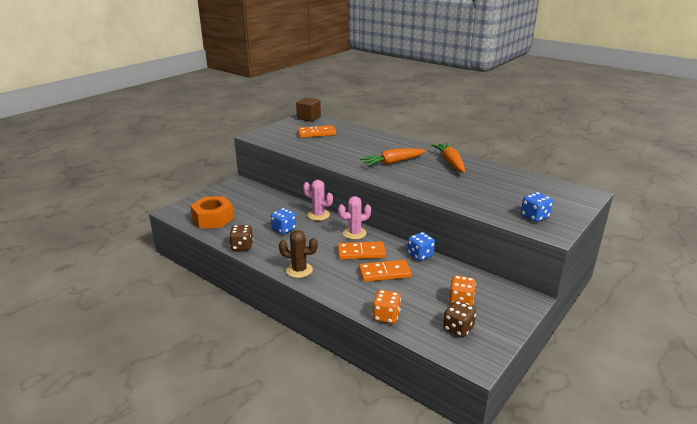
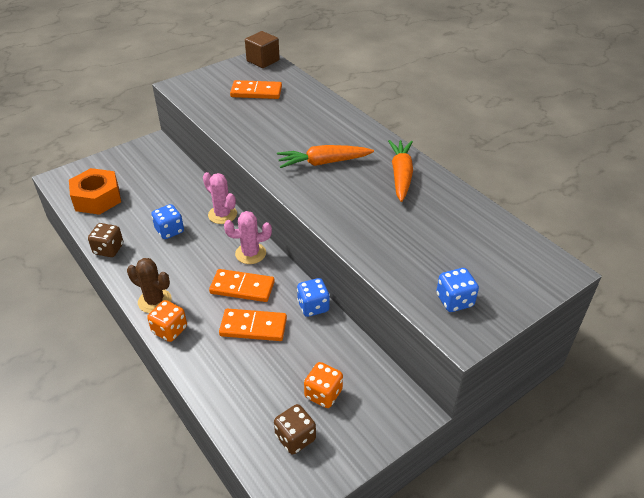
camera: 15 degrees right, 15 degrees up
orange dice [372,290,401,324] -> orange dice moved to [147,300,187,342]

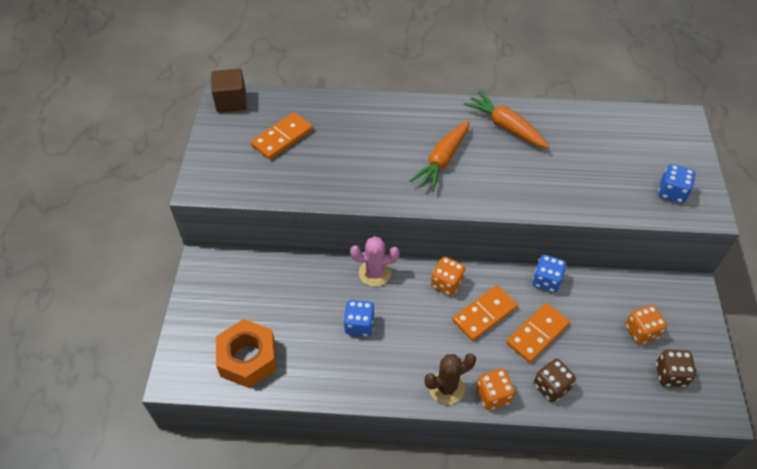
camera: 50 degrees left, 10 degrees up
brown dice [88,223,123,257] -> brown dice moved to [534,359,576,402]
pink cactus [224,211,272,264] -> orange dice [431,257,465,296]

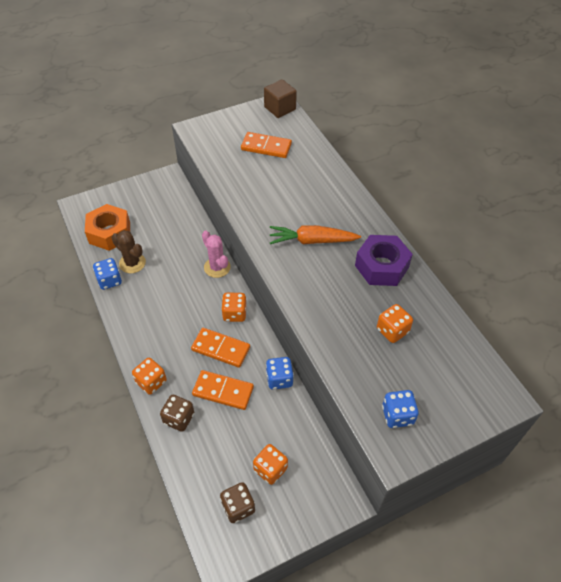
camera: 60 degrees right, 0 degrees up
blue dice [343,300,375,337] -> blue dice moved to [93,258,122,290]
brown cactus [424,353,476,404] -> brown cactus moved to [112,230,146,273]
orange carrot [464,91,550,148] -> purple nut [355,235,413,286]
none -> orange dice [377,304,413,343]

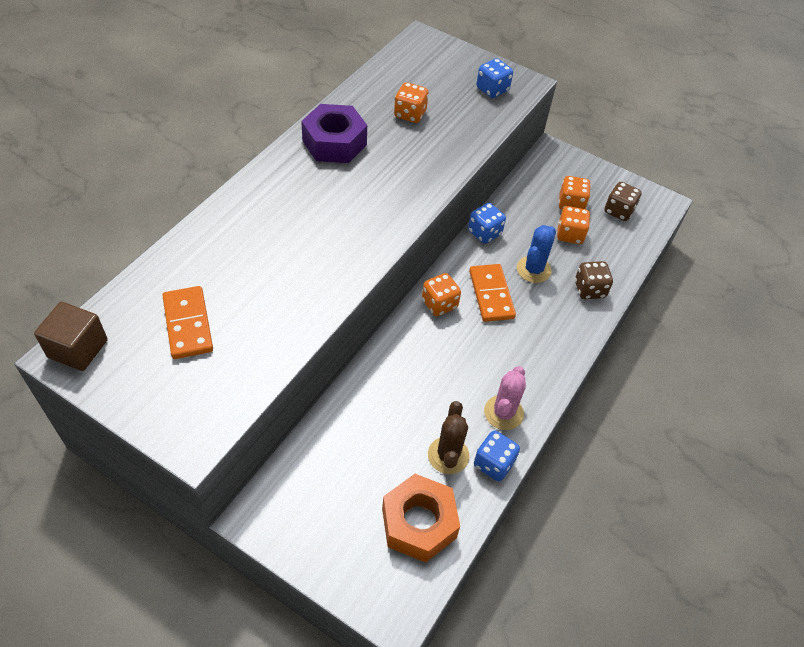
camera: 125 degrees left, 0 degrees up
orange dice [132,358,166,395] -> orange dice moved to [557,206,590,244]
orange domino [192,370,254,410] -> blue cactus [517,225,556,283]
pink cactus [202,231,231,278] -> pink cactus moved to [484,366,526,430]
orange carrot [270,225,361,244] -> none

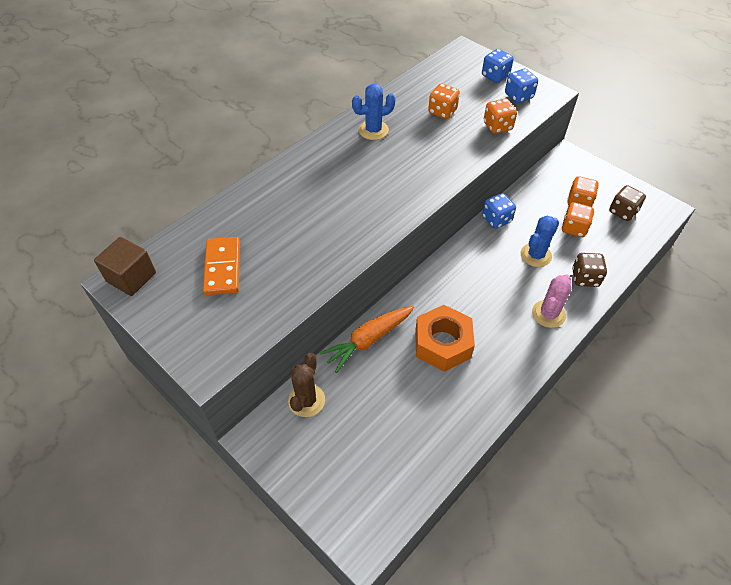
camera: 15 degrees right, 0 degrees up
purple nut [301,104,367,163] -> blue cactus [352,84,396,140]
orange nut [382,474,460,563] -> orange nut moved to [415,305,475,372]
orange dice [422,273,461,316] -> orange dice moved to [484,99,517,134]
brown cactus [428,401,469,474] -> brown cactus moved to [288,353,325,417]
orange domino [469,264,516,322] -> none
blue dice [474,431,520,481] -> blue dice moved to [482,49,514,83]
pink cactus [484,366,526,430] -> pink cactus moved to [532,274,572,328]
none -> orange carrot [320,306,414,373]

